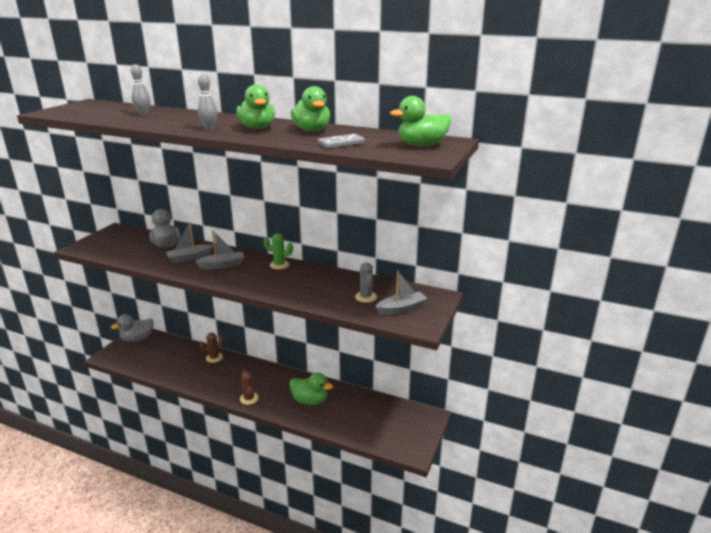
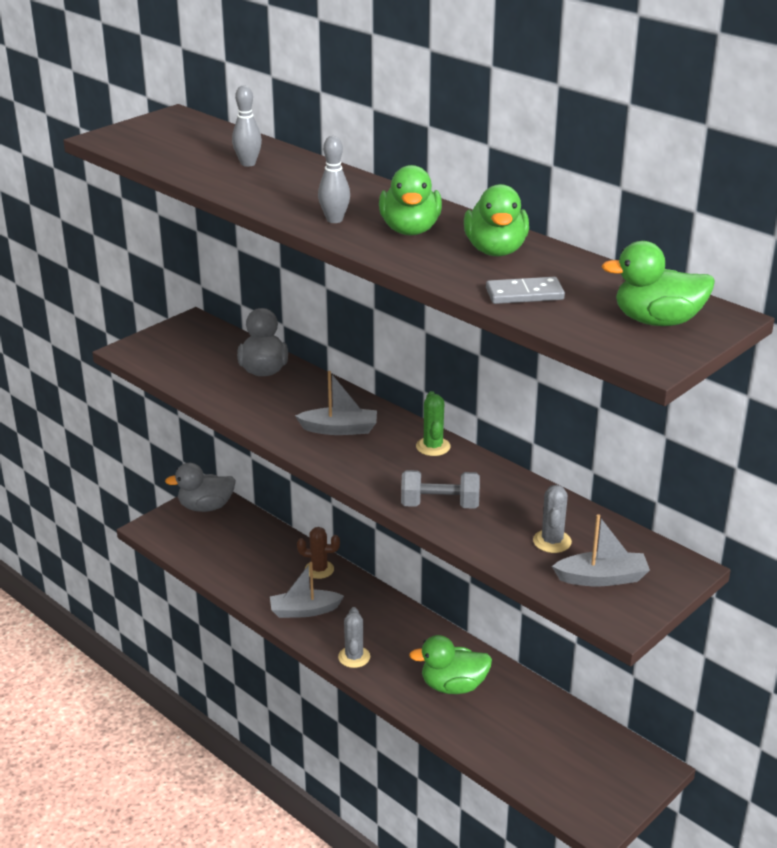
camera: 20 degrees right, 5 degrees up
grey boat [166,222,213,263] -> grey boat moved to [270,562,344,618]
brown cactus [240,369,259,405] -> grey cactus [338,607,370,668]
green cactus [263,233,293,269] -> green cactus turned 60 degrees clockwise [416,391,450,456]
green duck [289,373,333,405] -> green duck turned 135 degrees clockwise [409,635,492,694]
none -> grey dumbbell [401,470,480,509]

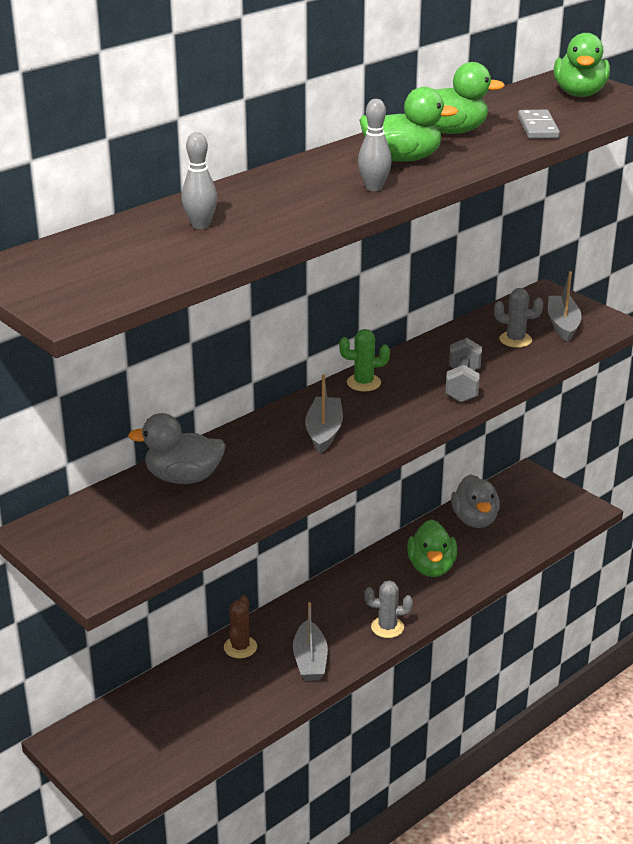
camera: 85 degrees left, 0 degrees up
grey duck [165,463,236,512] -> grey duck moved to [451,474,500,528]

